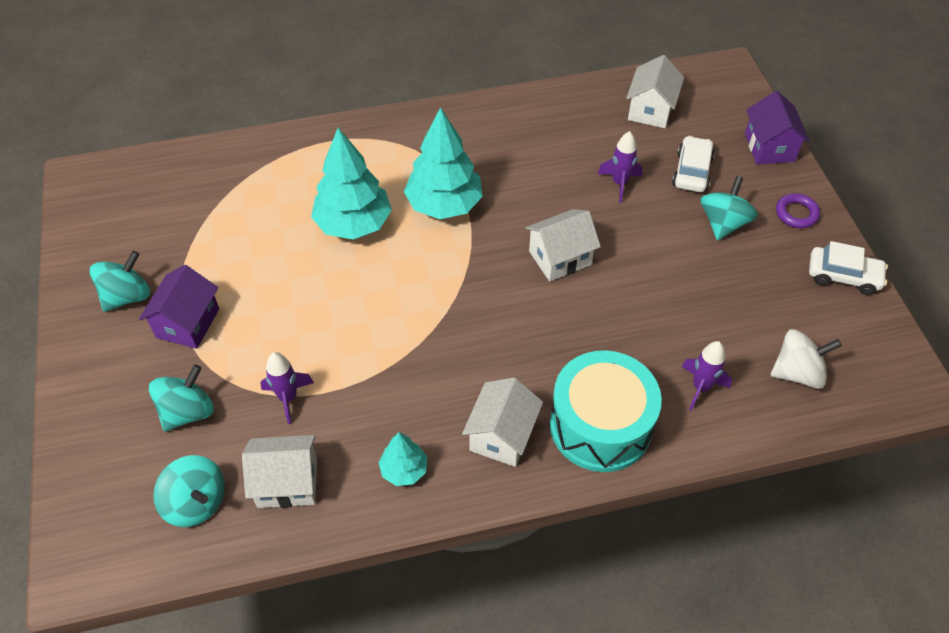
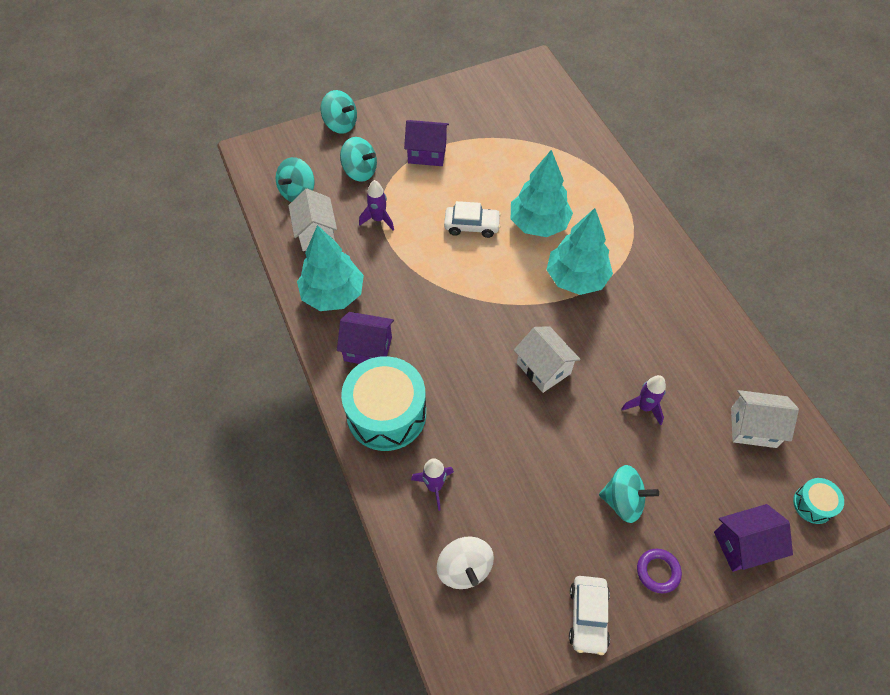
camera: 80 degrees right, 5 degrees up
turquoise spinning top [90,251,150,312] -> turquoise spinning top moved to [321,90,357,134]
turquoise tree [378,432,428,486] -> turquoise tree [297,225,364,311], size x1.94
white house [462,377,543,467] -> purple house [337,312,394,364]
white car [672,136,715,192] -> white car moved to [444,201,501,238]
none -> turquoise drum [793,478,844,524]

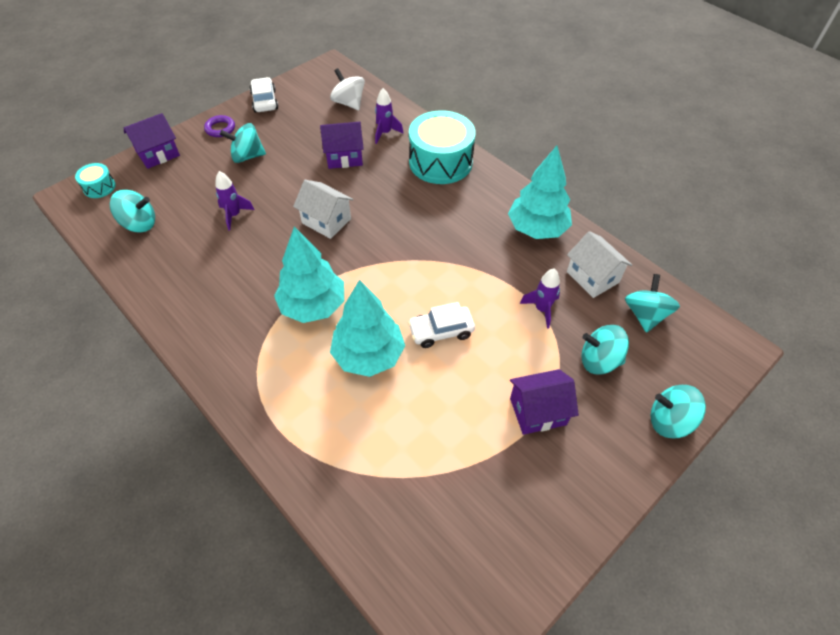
camera: 160 degrees right, 5 degrees down
purple house [337,312,394,364] -> purple house moved to [320,122,364,169]
white house [731,390,799,448] -> turquoise spinning top [110,190,155,233]

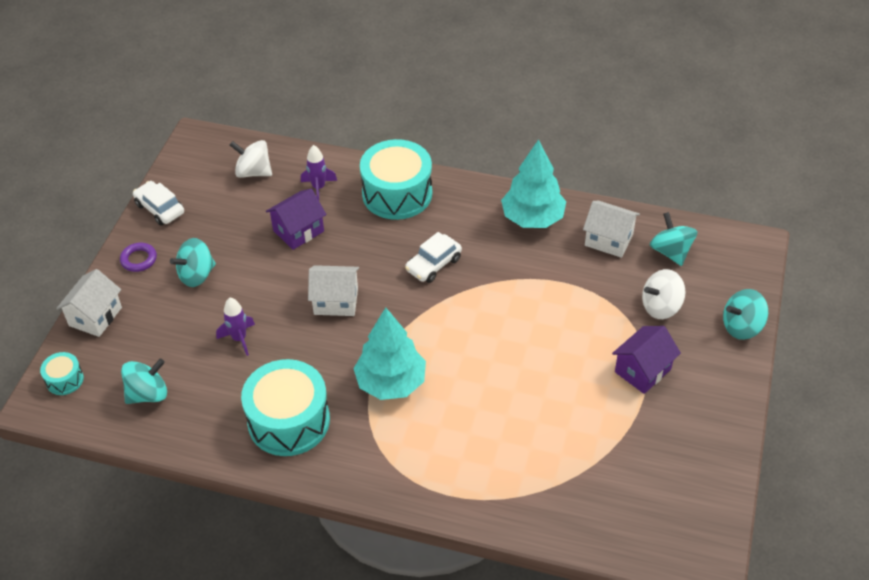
camera: 30 degrees left, 5 degrees down
purple house [124,113,180,169] -> white house [56,269,122,337]
turquoise tree [330,280,405,377] -> none
white car [408,302,475,348] -> white car moved to [405,232,462,283]
purple rocket [520,269,560,329] -> none
turquoise spinning top [581,325,629,375] -> white spinning top [642,269,685,319]
none -> turquoise drum [241,359,330,456]

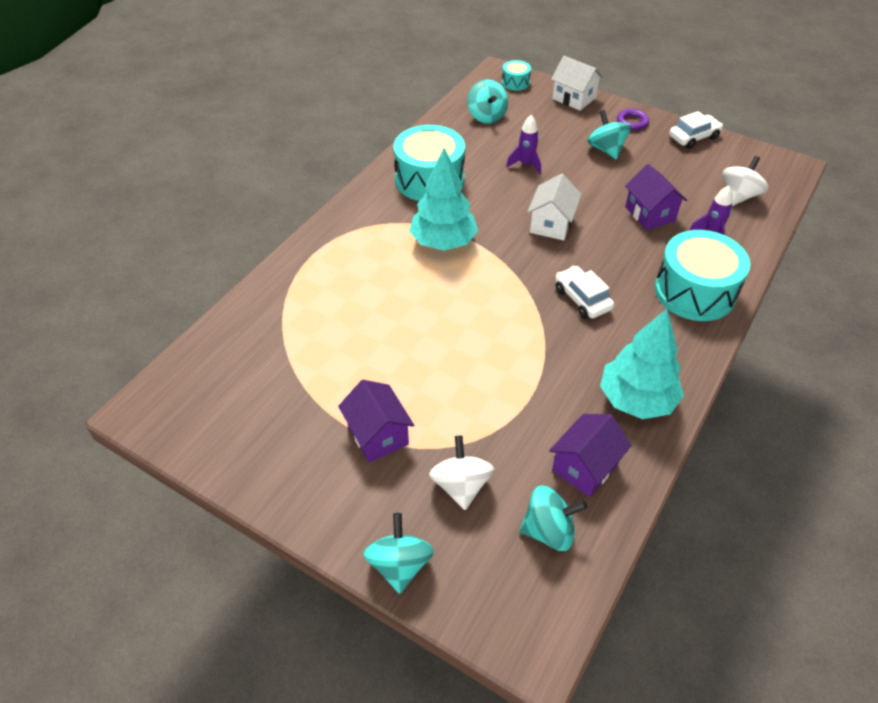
camera: 105 degrees right, 0 degrees up
white house [583,201,640,258] -> purple house [549,414,632,497]

